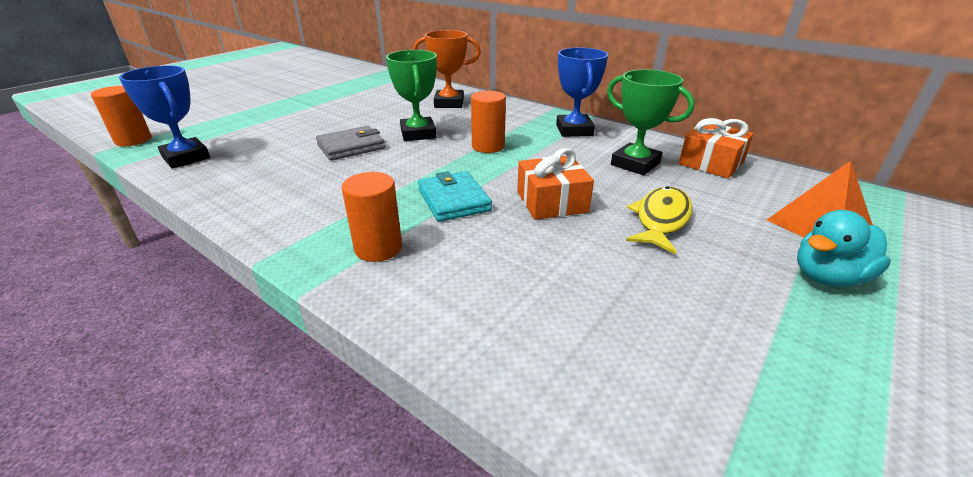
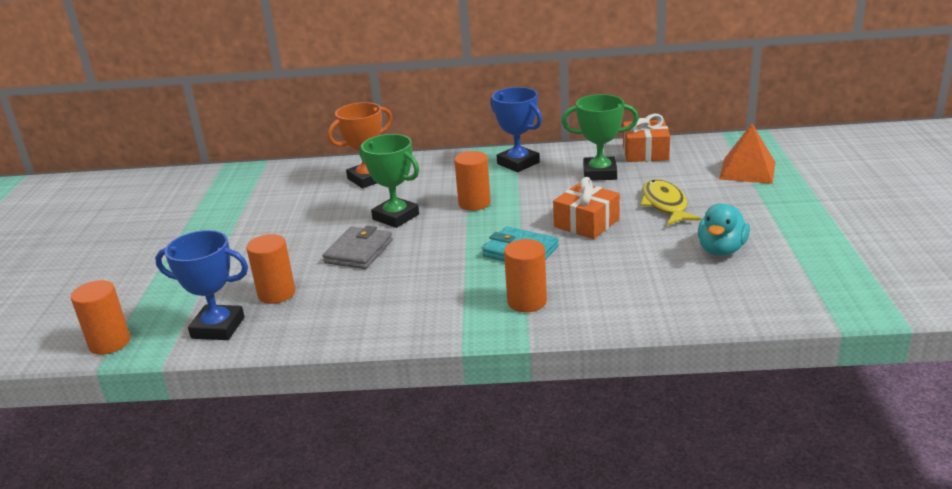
camera: 35 degrees left, 5 degrees down
turquoise duck [797,210,891,287] -> turquoise duck moved to [698,203,750,256]
none -> orange cylinder [246,234,295,304]

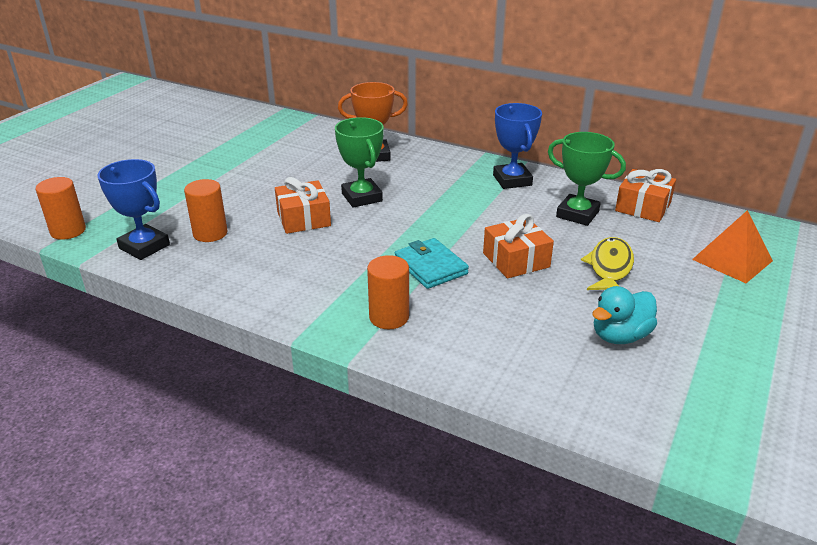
camera: 25 degrees right, 5 degrees up
grey wallet [323,226,393,269] -> orange gift [275,177,331,234]
orange cylinder [454,151,491,211] -> none

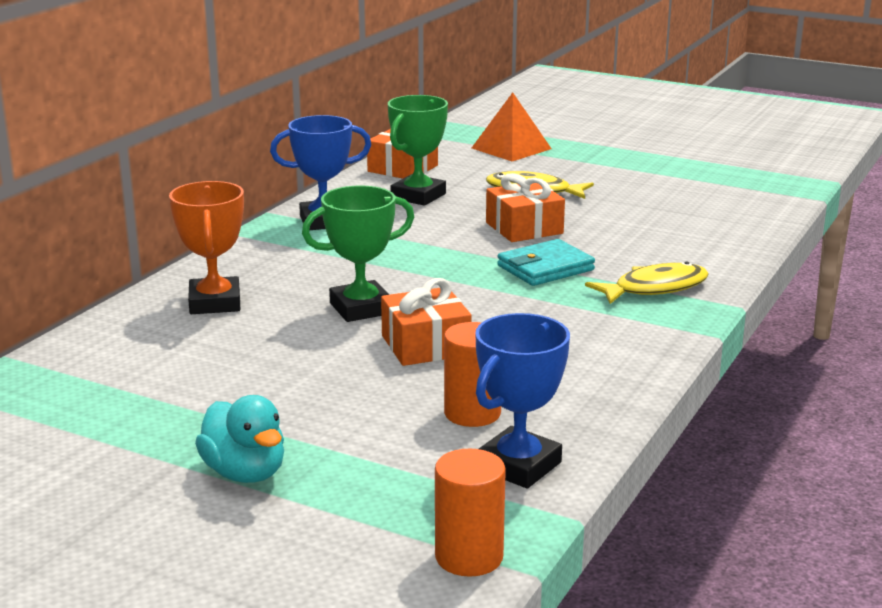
camera: 90 degrees left, 10 degrees down
orange cylinder [367,255,409,329] -> yellow fish [585,262,709,304]
turquoise duck [592,286,657,344] -> turquoise duck moved to [195,395,284,483]

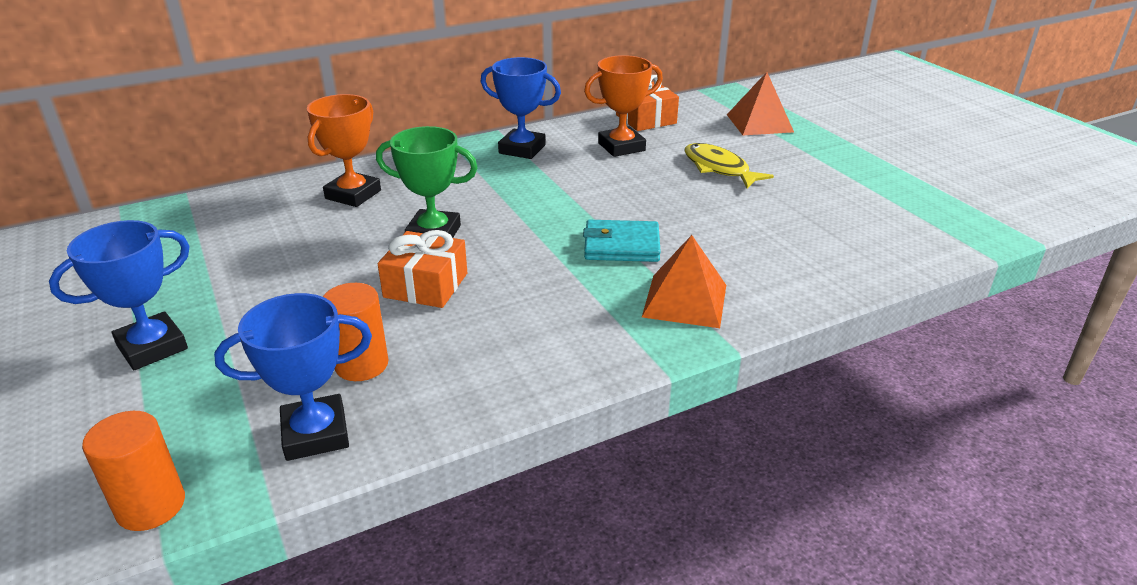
camera: 35 degrees right, 10 degrees up
turquoise duck [195,395,284,483] -> blue trophy [49,220,190,370]
green trophy [388,95,448,206] -> orange trophy [584,55,663,157]
orange gift [486,173,565,242] -> none
yellow fish [585,262,709,304] -> orange pyramid [642,235,726,328]

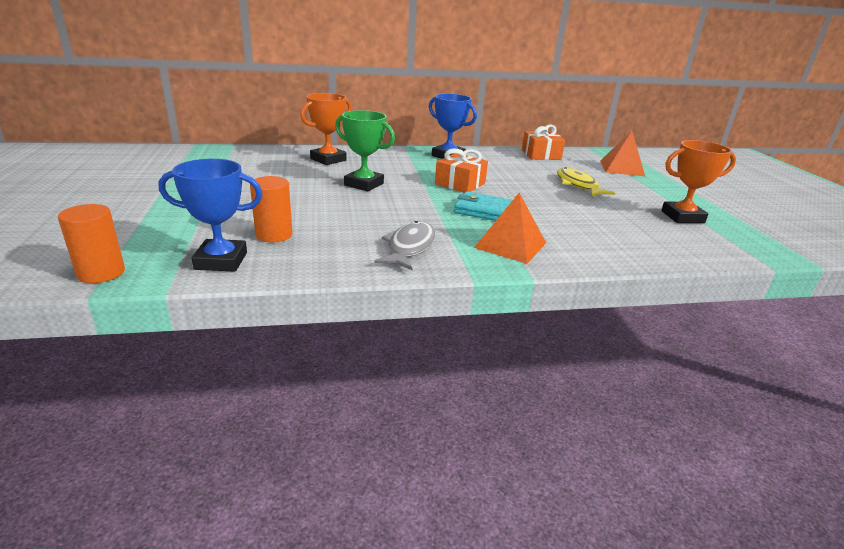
camera: 15 degrees right, 5 degrees down
blue trophy [49,220,190,370] -> none
orange gift [378,230,467,308] -> orange gift moved to [435,148,488,193]
orange trophy [584,55,663,157] -> orange trophy moved to [661,140,736,223]
none -> grey fish [374,221,435,270]

